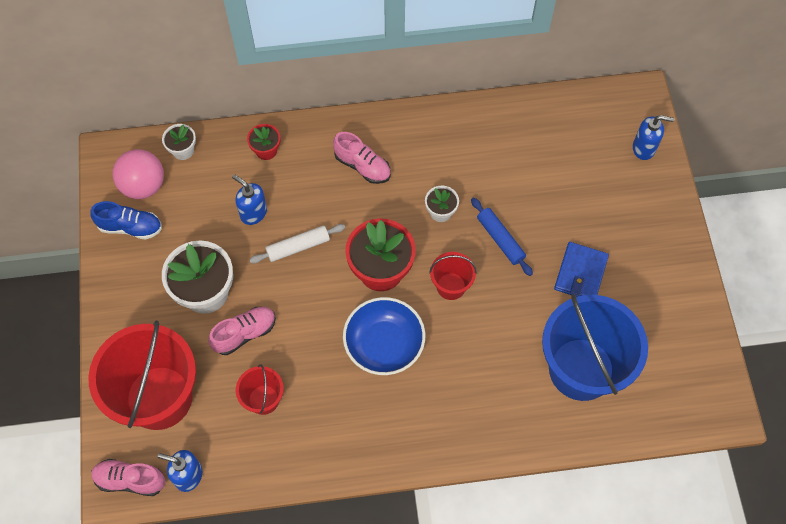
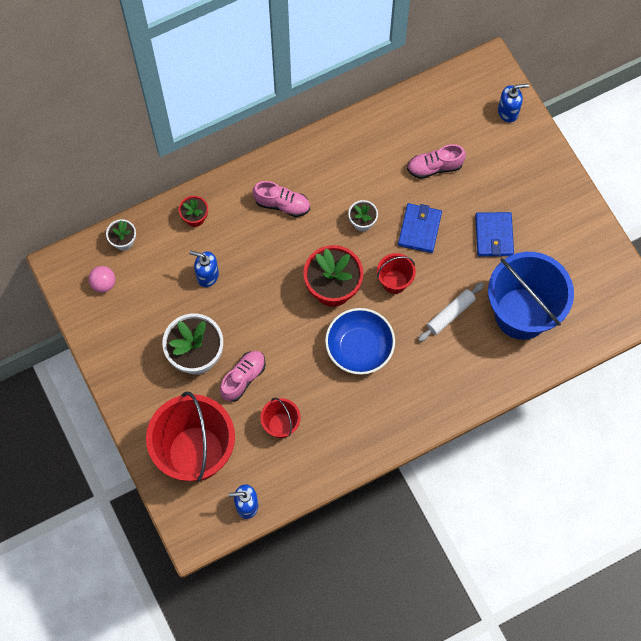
camera: 20 degrees left, 5 degrees up
blue shoe [90,201,162,240] -> none
pink shoe [91,459,165,496] -> pink shoe moved to [407,144,466,179]
pink ball [113,149,164,199] -> pink ball [88,266,115,293], size x0.60
white rolling pin [249,224,345,264] -> white rolling pin moved to [418,283,484,342]
blue rolling pin [471,198,533,276] -> blue wallet [398,203,442,253]

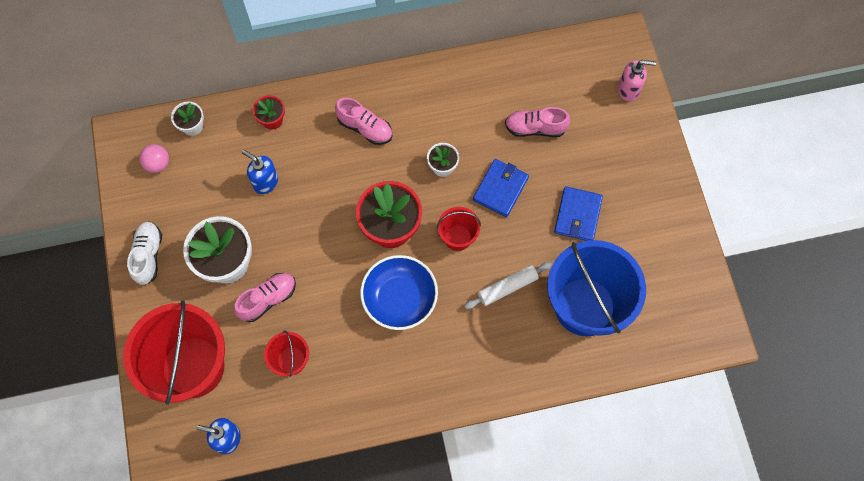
camera: 15 degrees right, 0 degrees up
blue soap dispenser [498,84,529,123] -> pink soap dispenser [618,60,656,101]
none -> white shoe [127,222,162,285]

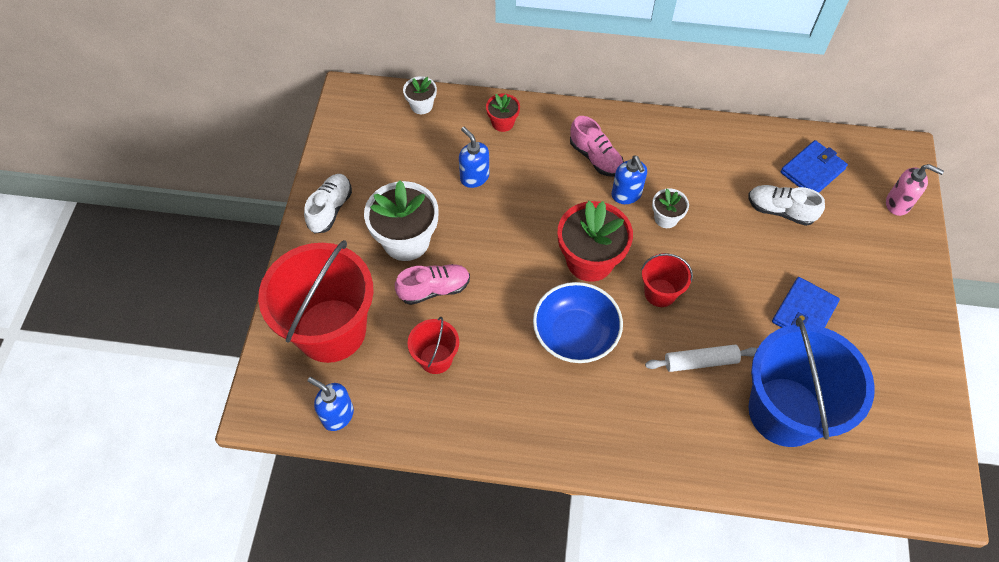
camera: 20 degrees right, 10 degrees down
pink ball [139,144,169,173] -> none
blue wallet [473,159,529,217] -> blue wallet moved to [780,140,848,193]
pink shoe [505,107,570,137] -> white shoe [748,185,825,226]
none -> blue soap dispenser [612,156,647,204]

